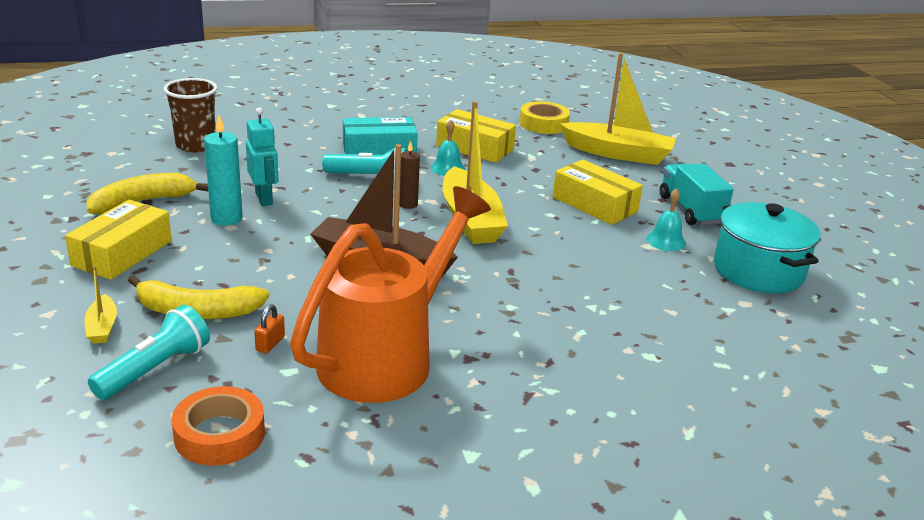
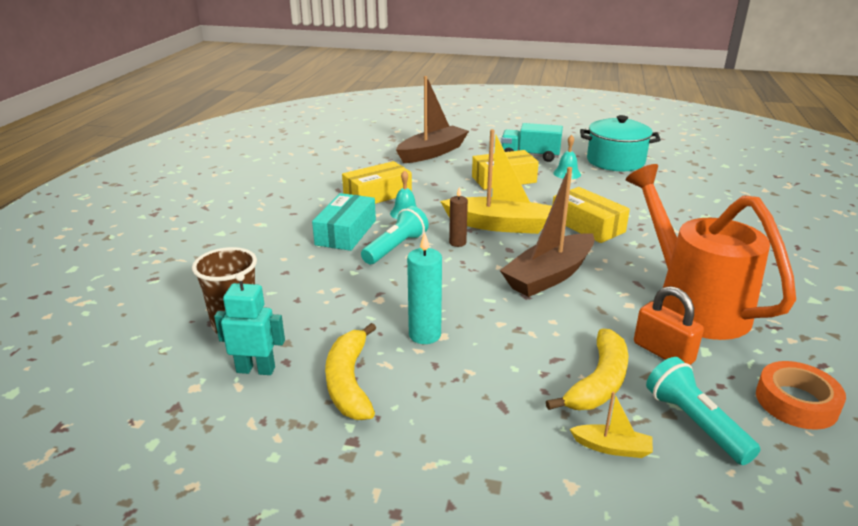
camera: 60 degrees left, 0 degrees up
yellow box [65,200,172,280] -> yellow box moved to [553,187,630,243]
turquoise robot [246,107,279,206] -> turquoise robot moved to [214,272,285,375]
orange padlock [254,304,285,354] -> orange padlock [634,286,704,365], size x1.90
yellow tape [519,101,570,134] -> none
yellow boat [560,53,676,165] -> brown boat [396,76,469,163]

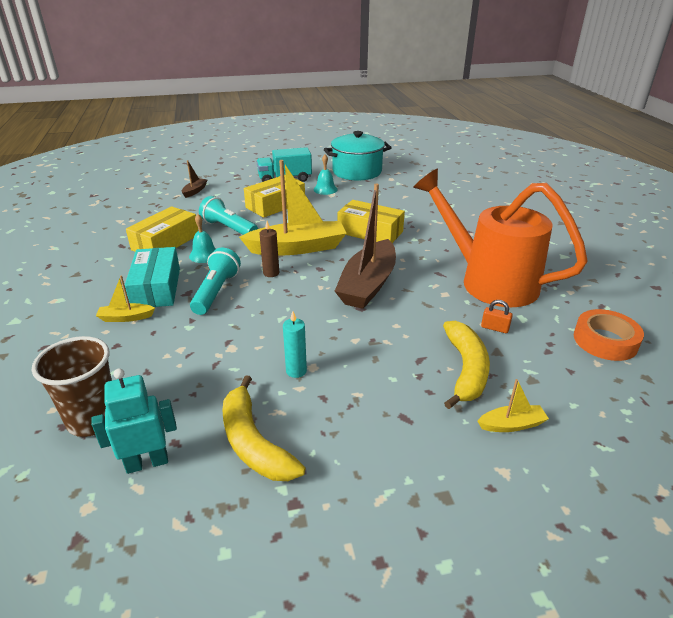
camera: 25 degrees left, 5 degrees up
brown boat [396,76,469,163] -> brown boat [182,160,207,198], size x0.44
turquoise candle [407,232,442,344] -> turquoise candle [283,311,307,378], size x0.66
orange padlock [634,286,704,365] -> orange padlock [481,300,513,333], size x0.53
turquoise flashlight [646,357,760,465] -> turquoise flashlight moved to [199,196,258,235]
none -> yellow boat [96,276,155,322]

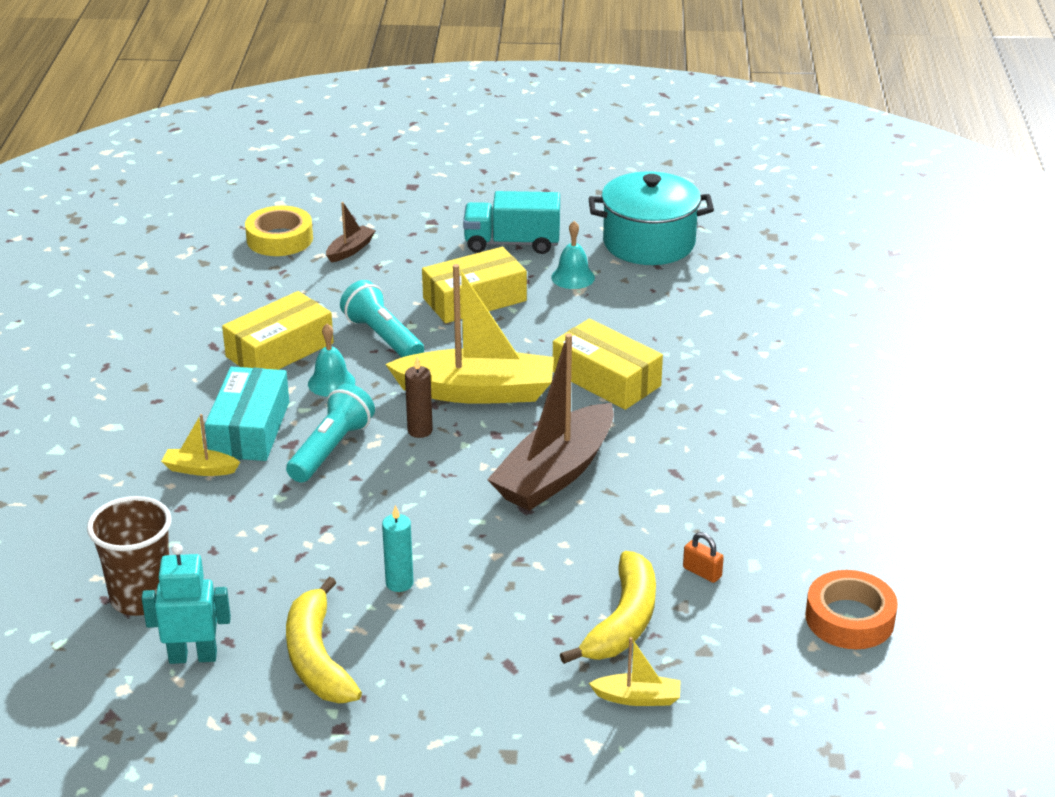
camera: 15 degrees right, 0 degrees up
orange watering can [413,169,588,307] -> none
none -> yellow tape [245,206,313,256]

